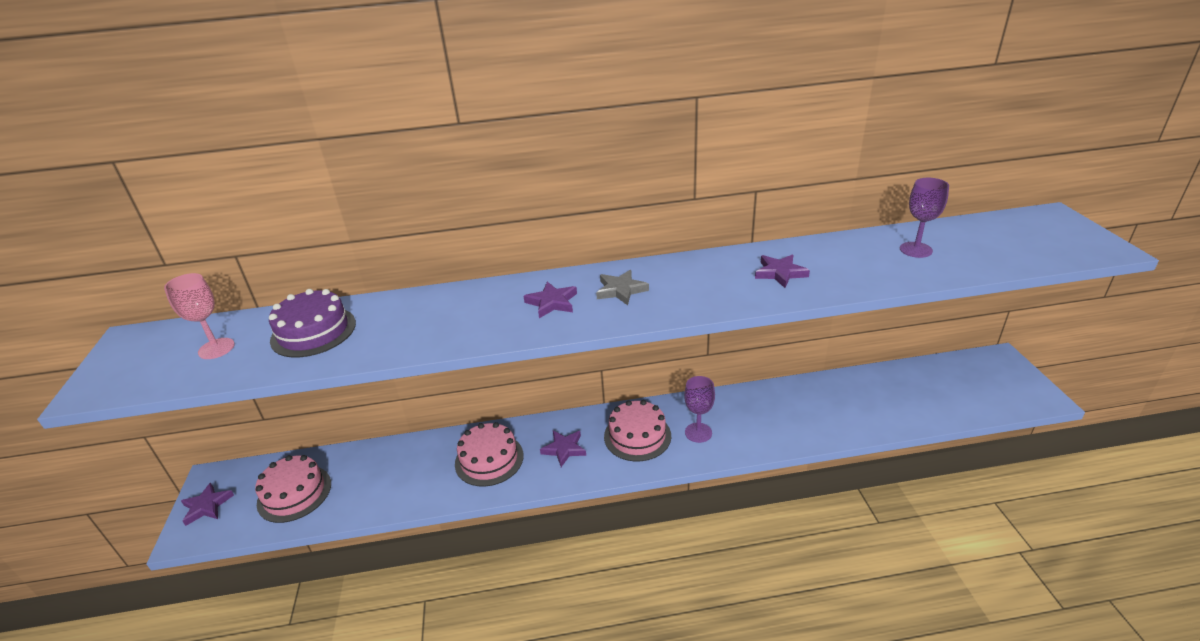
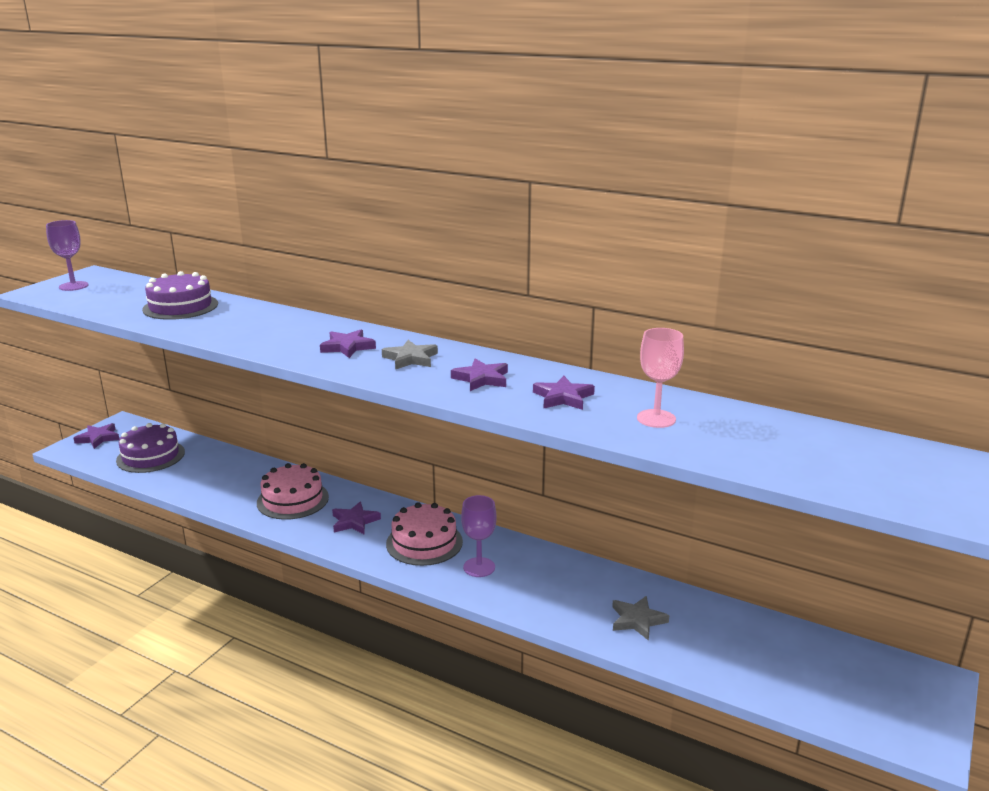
camera: 35 degrees right, 10 degrees down
pink goblet [164,273,235,359] -> pink goblet moved to [637,328,684,428]
pink cake [255,455,331,523] -> purple cake [116,423,185,473]
purple goblet [900,178,949,258] -> purple goblet moved to [46,220,88,291]
none -> purple star [451,359,508,391]
none -> grey star [612,596,670,641]

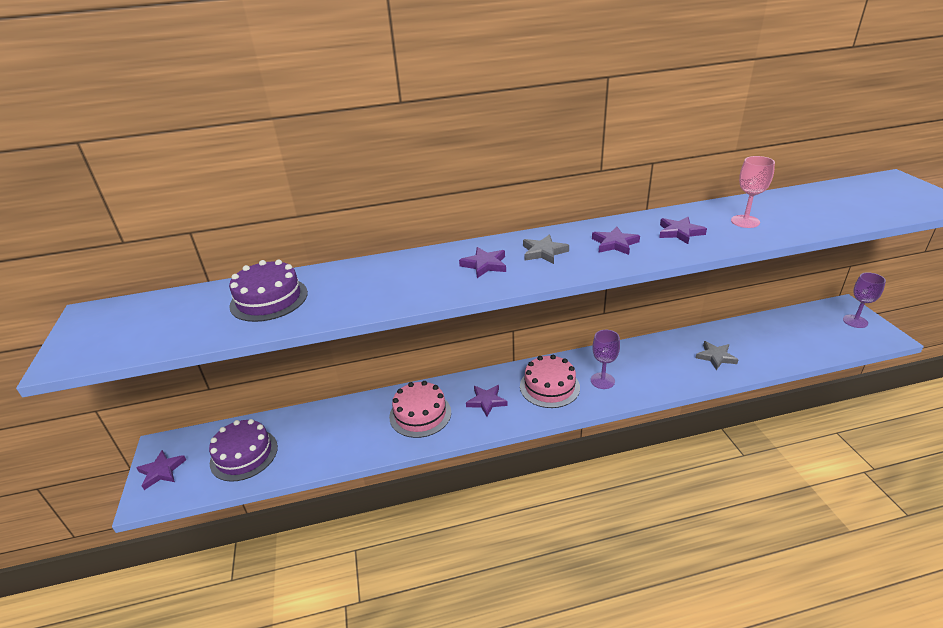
camera: 40 degrees left, 10 degrees up
purple goblet [46,220,88,291] -> purple goblet moved to [843,272,886,328]

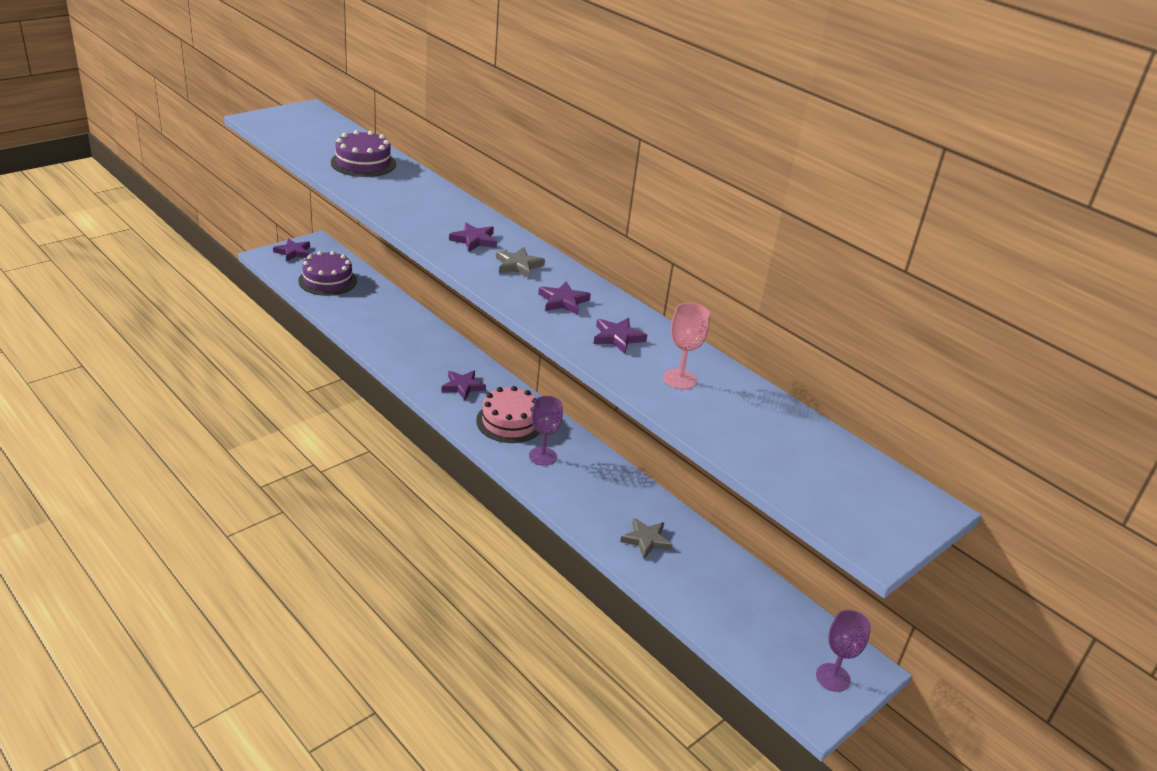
camera: 55 degrees right, 0 degrees up
pink cake [389,381,451,438] -> none

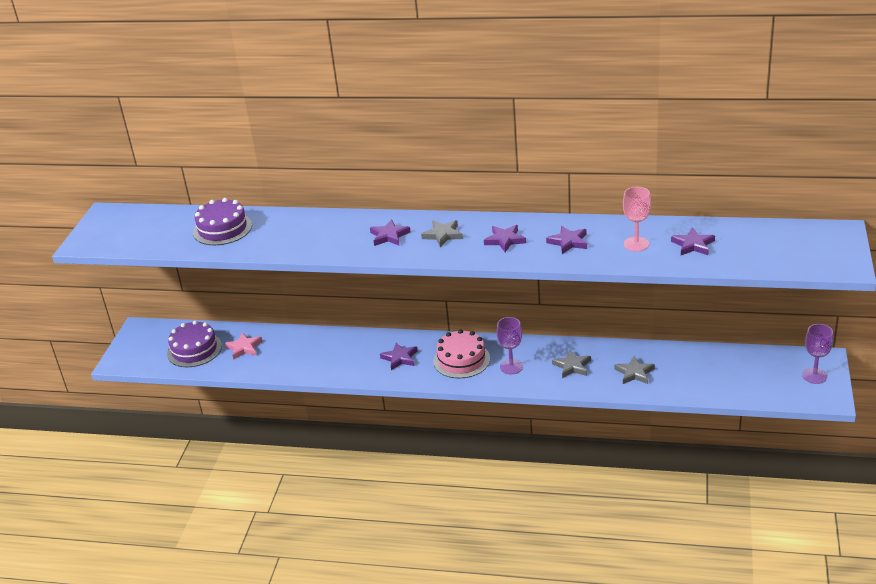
camera: 30 degrees left, 0 degrees up
purple star [273,238,310,262] -> purple star moved to [671,228,715,255]
none -> pink star [225,332,262,360]
none -> grey star [552,349,591,378]

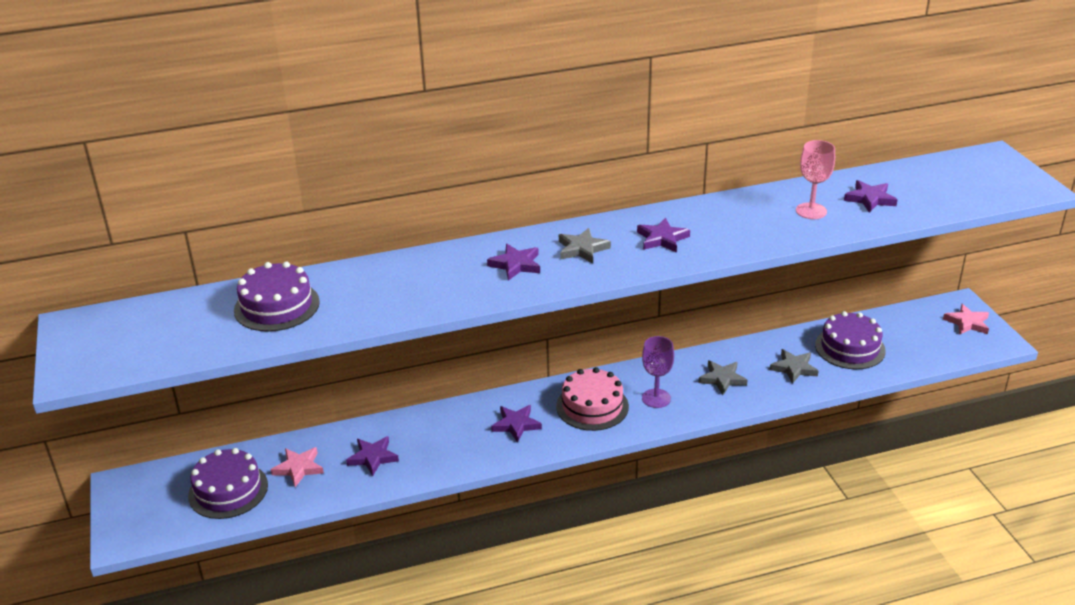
camera: 30 degrees left, 0 degrees up
purple star [546,226,587,254] -> purple star moved to [346,436,399,476]
purple goblet [802,324,833,384] -> pink star [943,304,989,335]
none -> purple cake [815,311,886,369]

